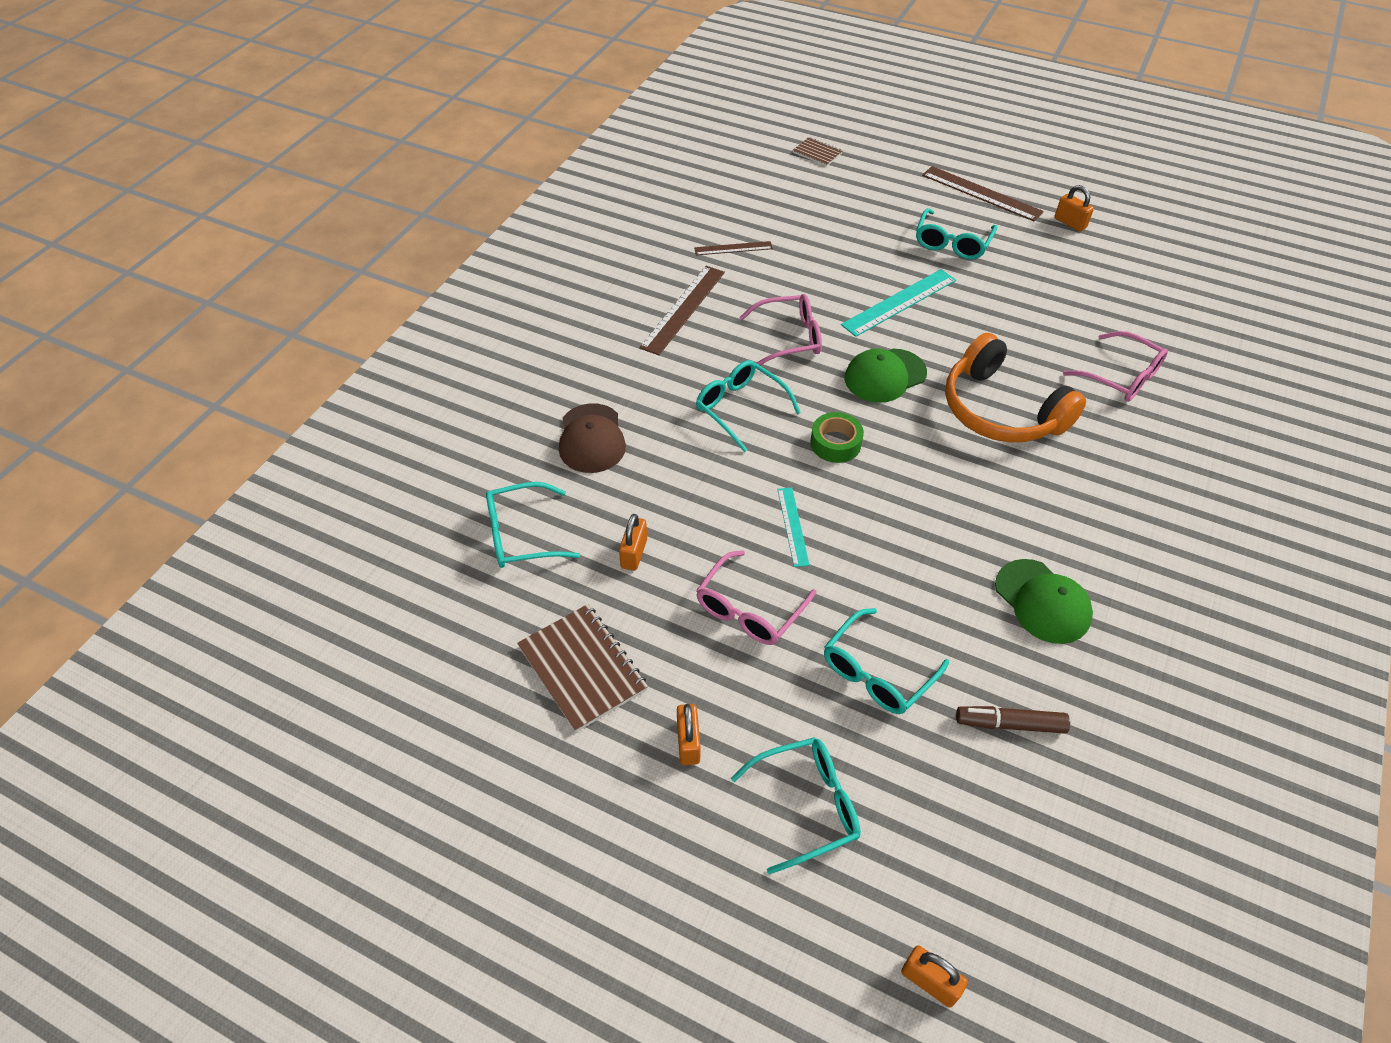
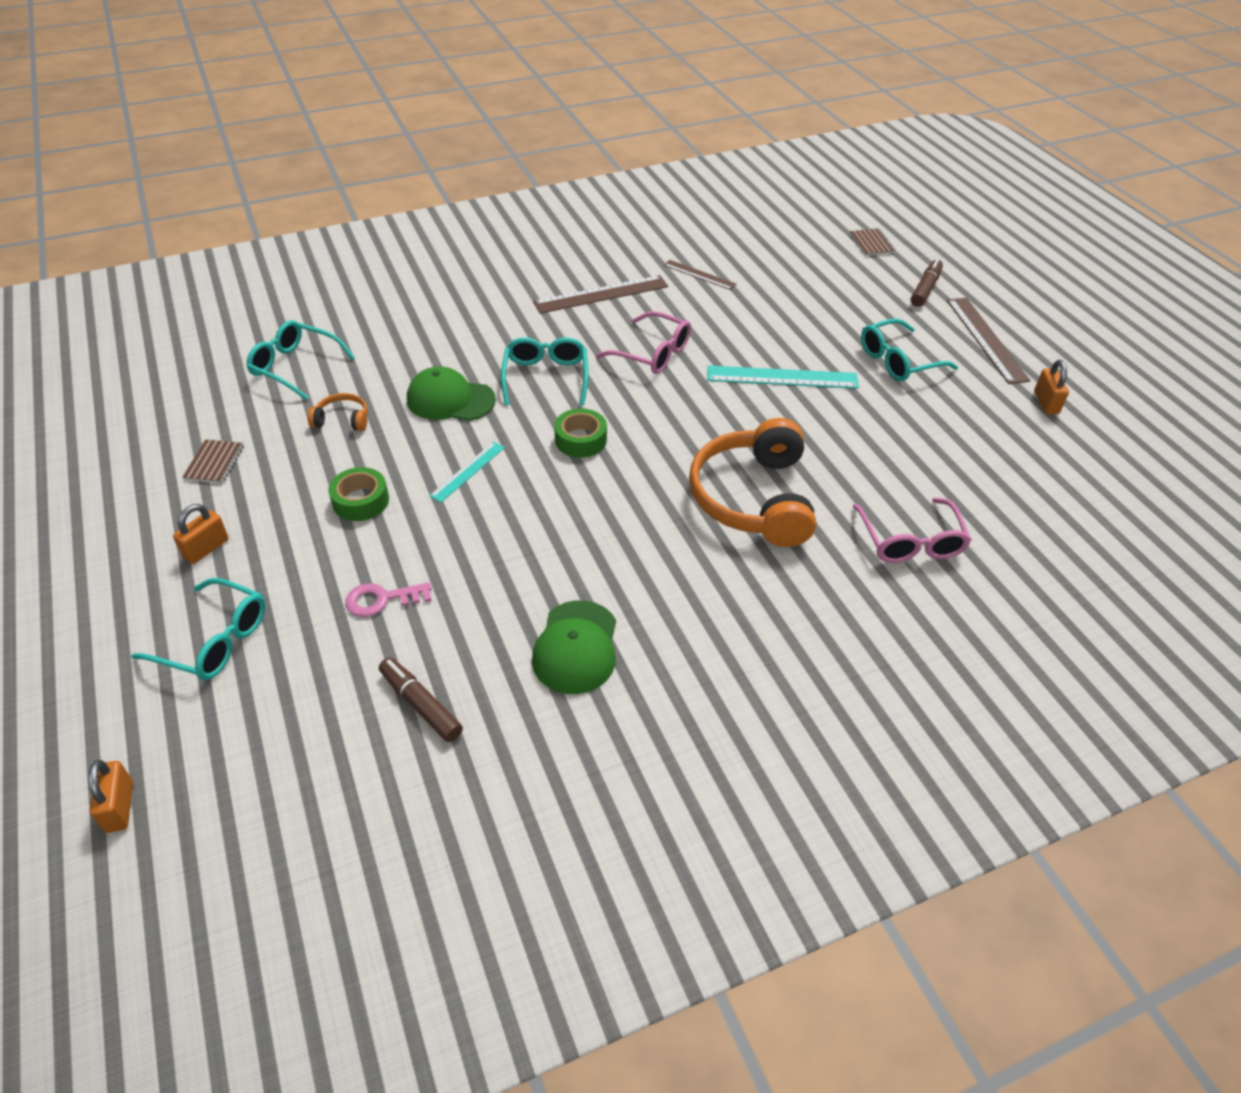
camera: 40 degrees right, 5 degrees down
brown notebook [517,604,648,732] -> brown notebook [182,439,244,484], size x0.55
brown cap [559,403,626,473] -> none
orange padlock [619,514,647,571] -> orange headphones [308,393,368,431]
pink glasses [696,550,816,645] -> green tape [329,467,389,521]
turquoise glasses [824,608,949,714] -> pink key [345,582,432,617]
green cap [845,349,927,403] -> green cap moved to [407,366,496,421]
none -> brown marker [911,259,943,307]

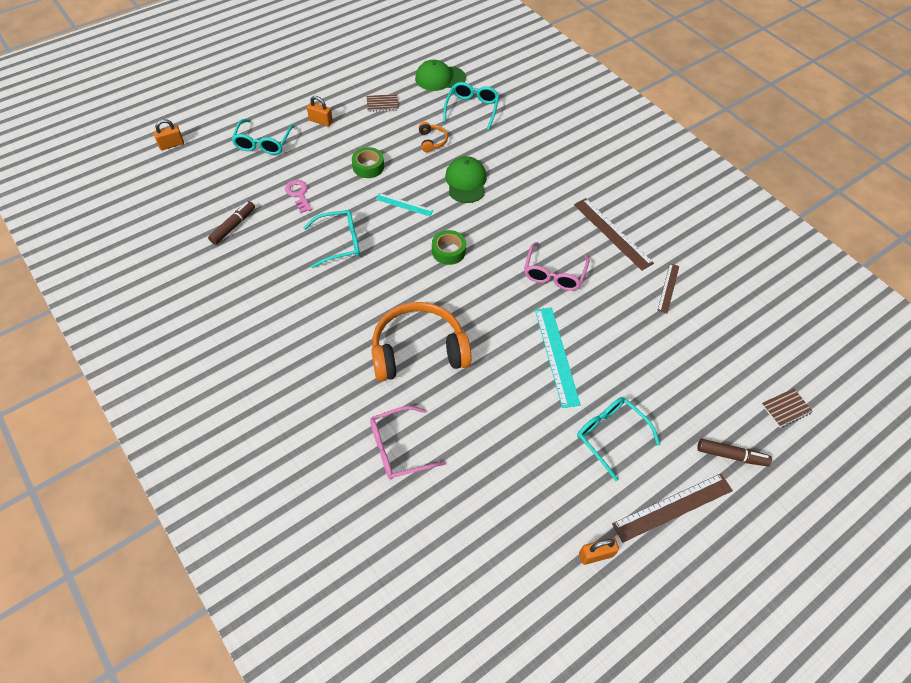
camera: 75 degrees right, 10 degrees up
turquoise glasses [501,337,589,405] -> turquoise glasses moved to [303,210,360,268]
green cap [532,600,616,694] -> green cap moved to [415,60,466,91]

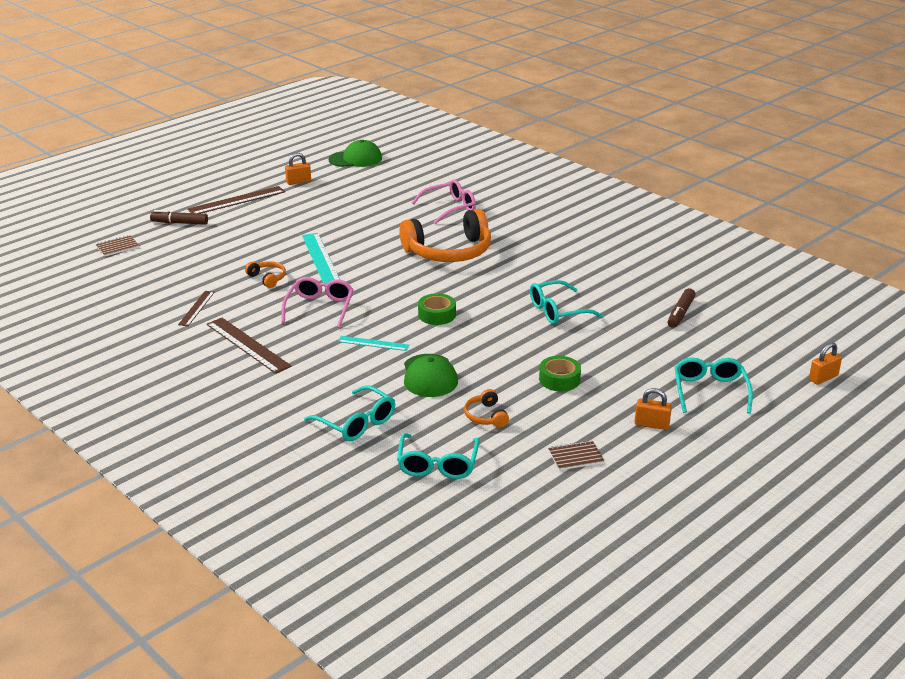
camera: 175 degrees right, 25 degrees down
pink key [285,180,312,213] -> none
turquoise ruler [376,193,434,217] -> turquoise ruler moved to [338,336,409,351]
green cap [415,60,466,91] -> green cap moved to [329,140,382,167]
turquoise glasses [577,397,660,481] -> turquoise glasses moved to [304,385,395,441]
none -> orange headphones [245,261,286,288]

